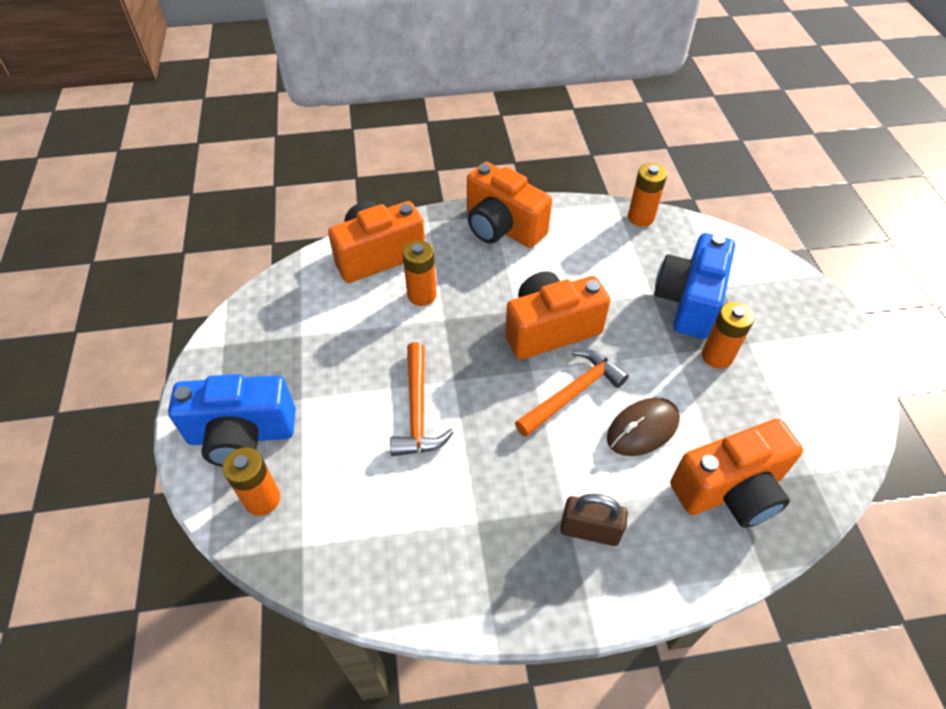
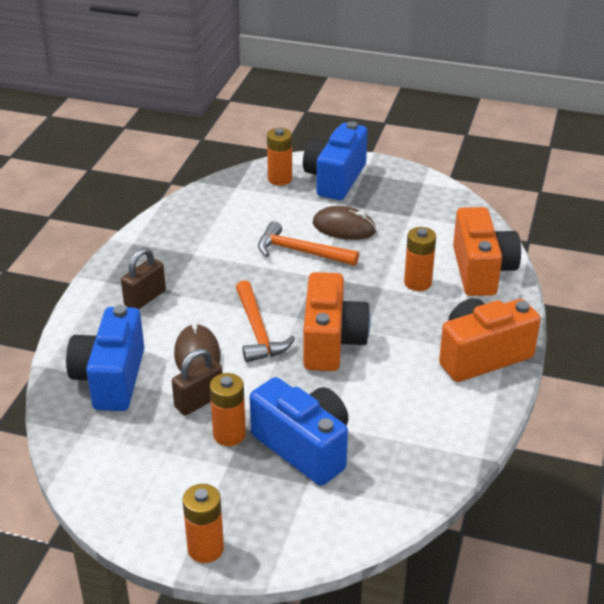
camera: 115 degrees right, 15 degrees down
orange battery [628,163,667,226] -> orange battery moved to [183,484,224,563]
orange camera [670,419,803,528] -> blue camera [66,305,144,411]
none -> brown padlock [172,348,223,415]
none -> brown mouse [313,206,376,240]

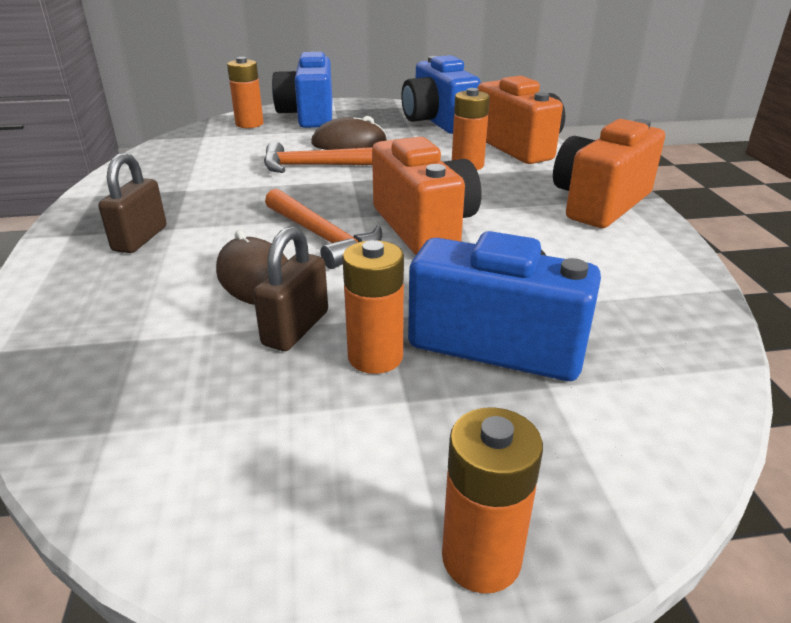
camera: 25 degrees left, 5 degrees down
blue camera [66,305,144,411] -> blue camera moved to [401,55,481,134]

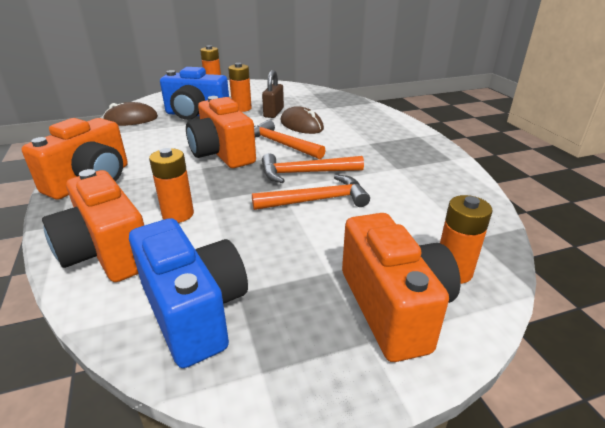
camera: 170 degrees right, 0 degrees up
brown padlock [98,153,166,253] -> none
blue camera [272,52,332,128] -> orange camera [342,213,461,362]
brown mouse [311,116,387,150] -> brown mouse moved to [103,102,158,126]
none -> orange hammer [262,153,364,183]

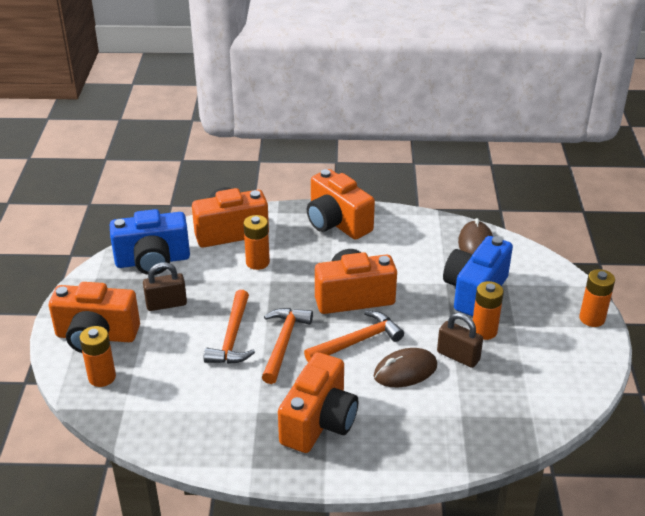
camera: 110 degrees right, 5 degrees up
none -> brown padlock [143,262,187,311]
none -> orange camera [278,352,358,453]

